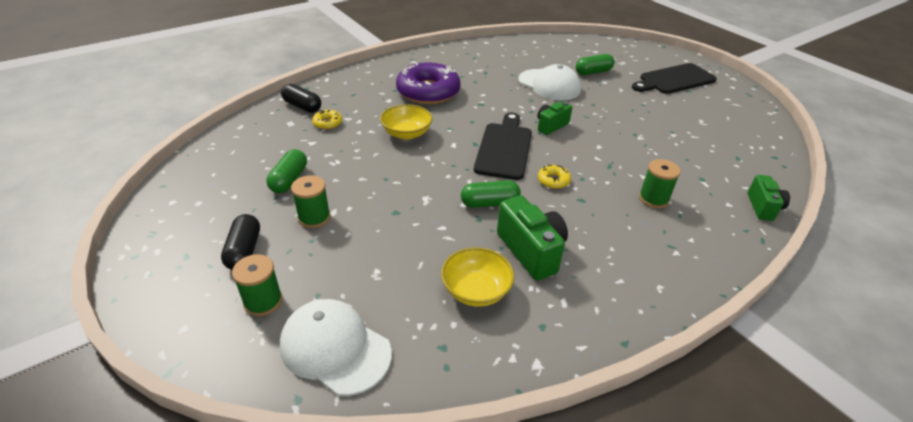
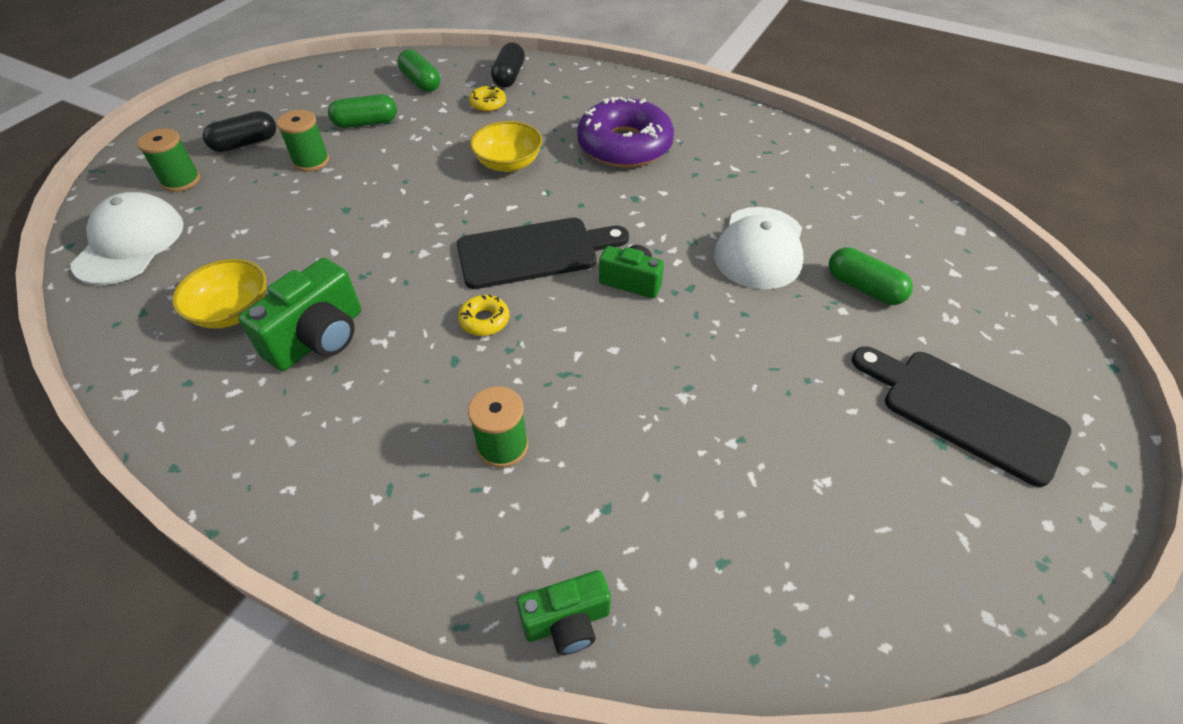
camera: 65 degrees right, 10 degrees up
green capsule [461,180,521,208] -> green capsule moved to [398,49,440,92]

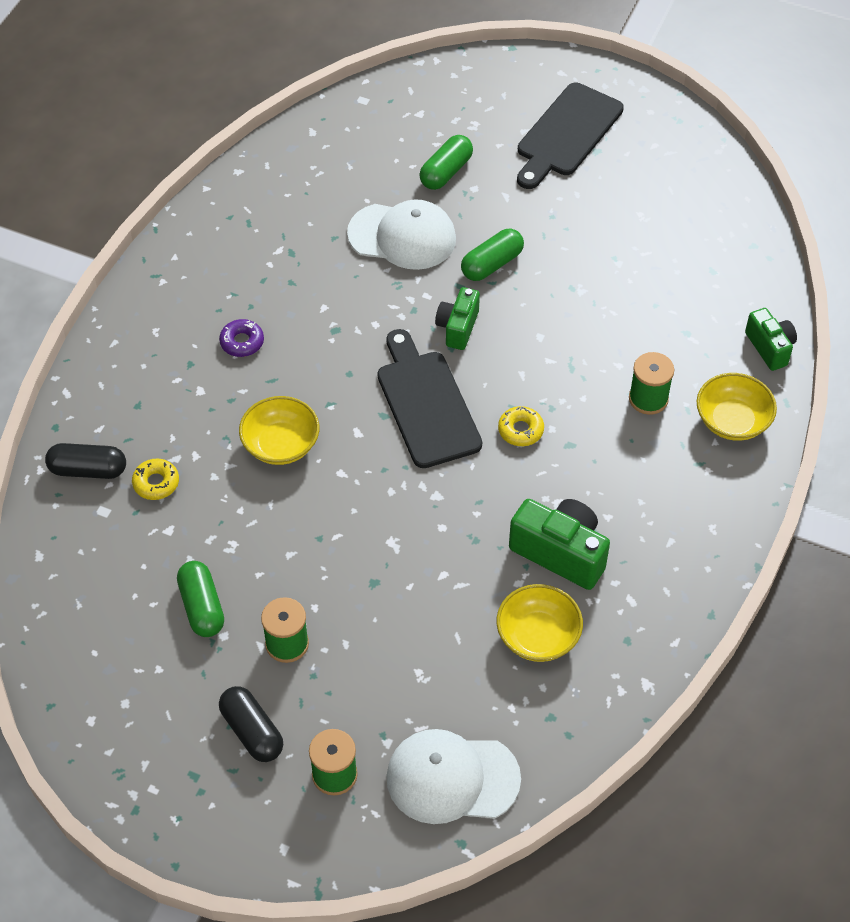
camera: 95 degrees left, 5 degrees up
green capsule [398,49,440,92] -> green capsule moved to [461,229,524,281]
purple donut [577,97,674,168] -> purple donut [219,319,264,357], size x0.42
none -> yellow bowl [697,373,777,441]

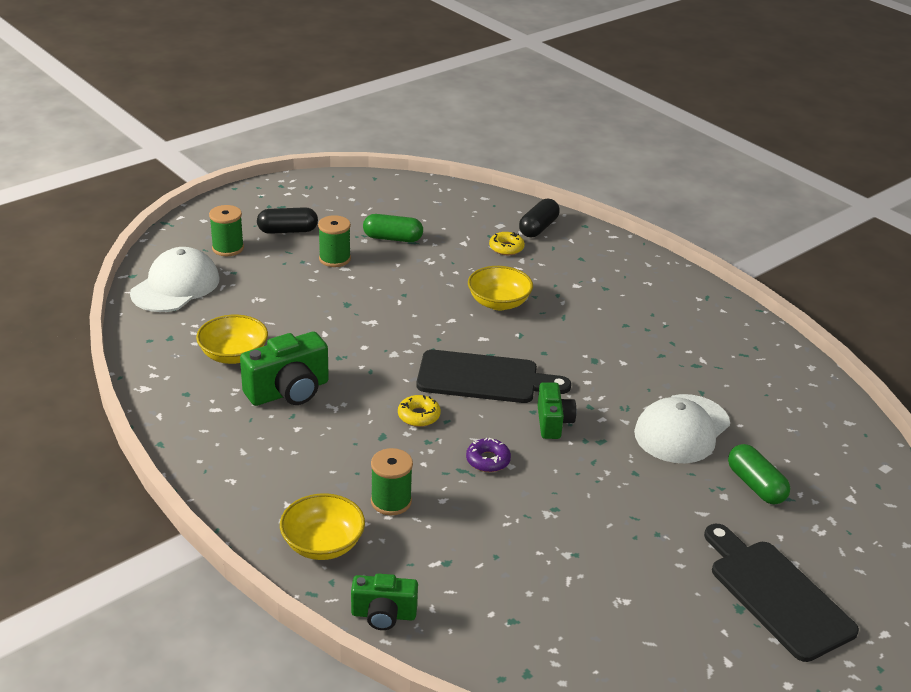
camera: 115 degrees right, 20 degrees down
purple donut [219,319,264,357] -> purple donut moved to [466,438,511,472]
green camera [435,287,480,350] -> green camera turned 45 degrees clockwise [538,382,576,439]
green capsule [461,229,524,281] -> none

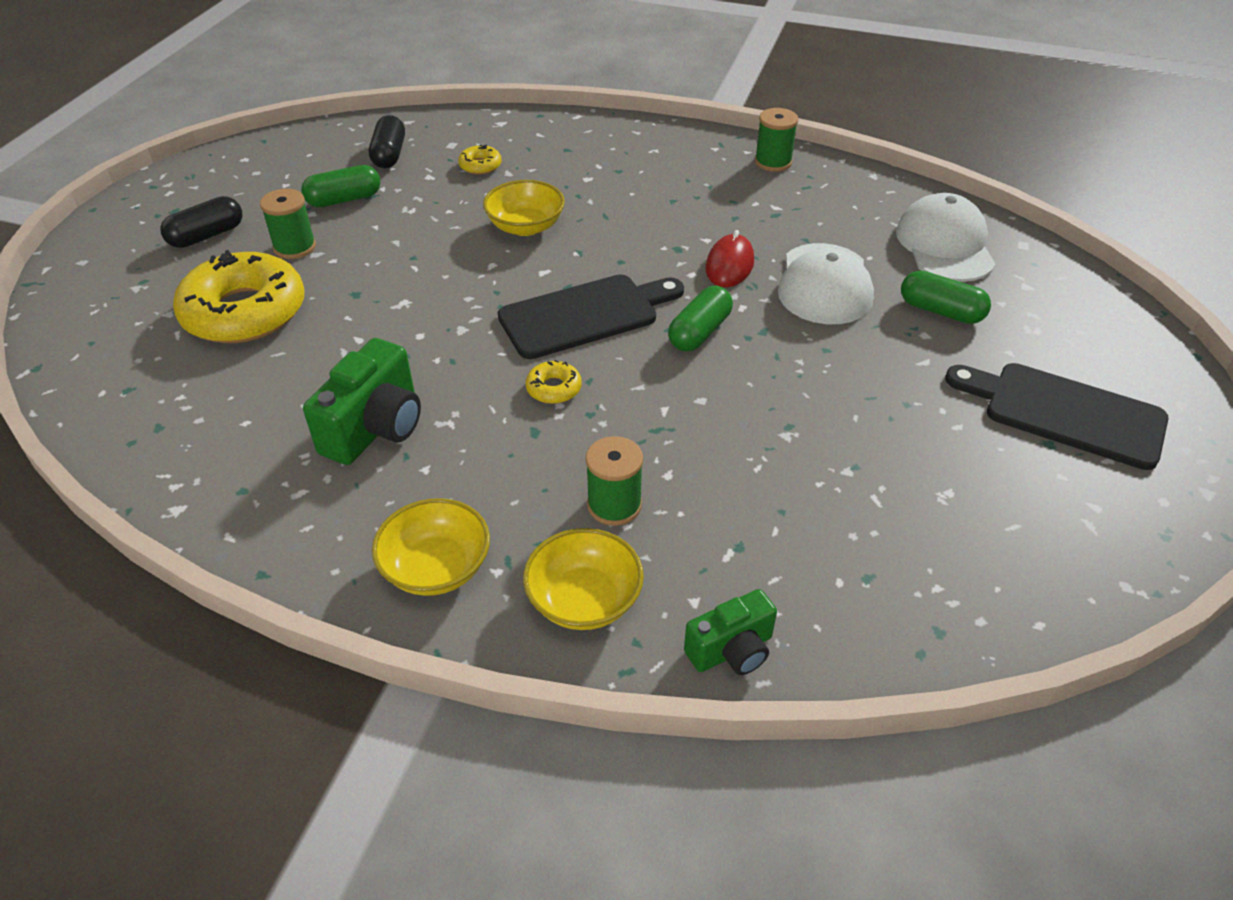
camera: 30 degrees left, 10 degrees up
white cap [130,247,219,312] -> white cap moved to [896,193,996,282]
yellow bowl [196,315,268,364] -> yellow bowl moved to [372,498,490,596]
green spool [209,205,244,256] -> green spool moved to [755,108,798,172]
purple donut [466,438,511,472] -> none
black capsule [519,199,560,237] -> black capsule moved to [369,115,405,168]
green camera [538,382,576,439] -> green capsule [668,286,733,351]
none -> yellow donut [173,250,304,343]
none -> red mouse [706,230,754,287]

